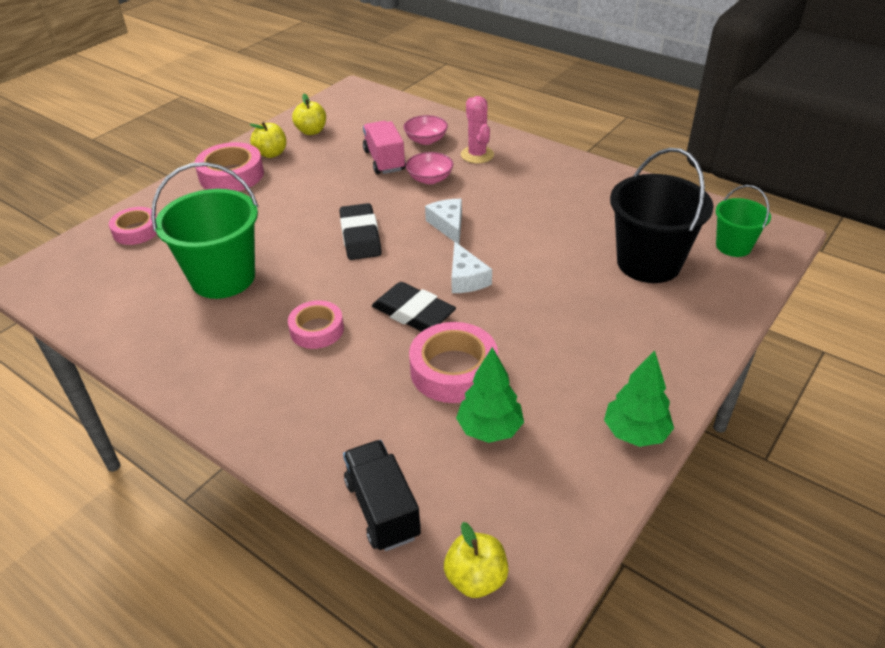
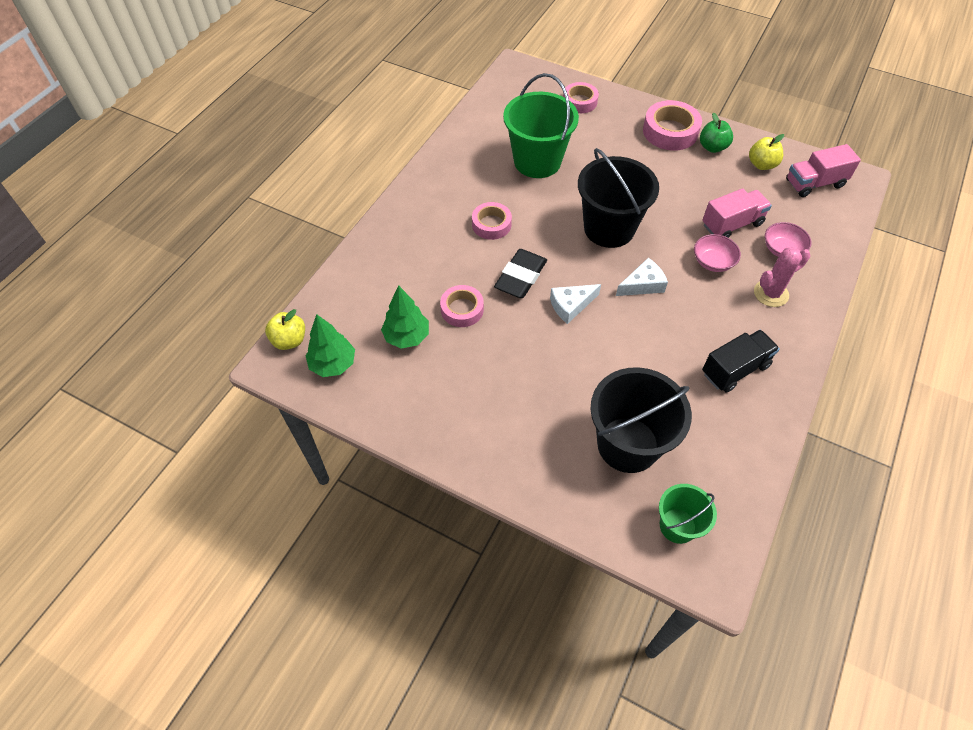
camera: 80 degrees right, 15 degrees up
yellow apple [249,122,286,158] -> green apple [700,113,733,153]
black eraser [339,203,382,260] -> black bucket [578,148,659,248]
black truck [343,440,421,551] -> black truck moved to [702,330,780,393]
pink tape [409,322,498,403] -> pink tape [440,285,484,327], size x0.65
green tree [604,350,674,447] -> green tree moved to [306,314,355,377]
none -> pink truck [786,144,861,197]

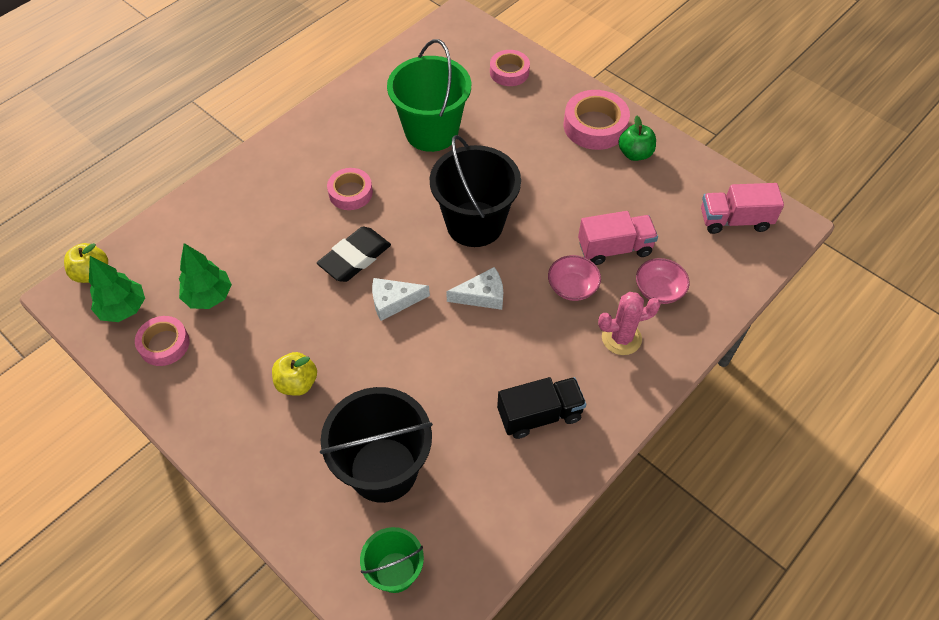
camera: 15 degrees right, 0 degrees up
pink tape [440,285,484,327] -> pink tape moved to [135,316,190,366]
yellow apple [749,134,784,170] -> yellow apple moved to [272,352,317,396]

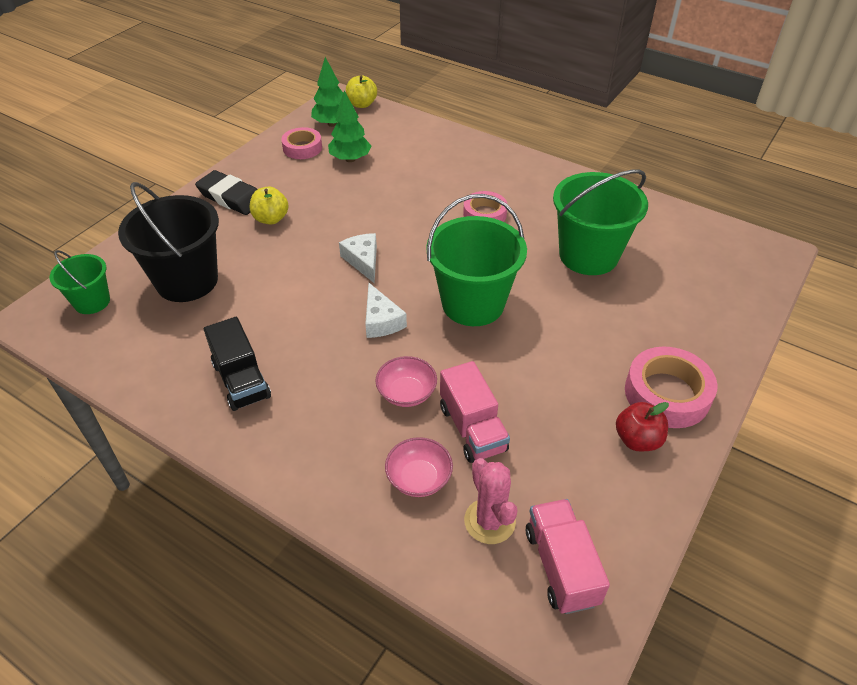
camera: 80 degrees right, 10 degrees down
black eraser [317,227,391,282] -> black eraser moved to [195,170,257,215]
black bucket [430,135,521,247] -> green bucket [426,194,527,326]
pink tape [490,50,530,86] -> none
pink cactus [598,292,661,355] -> pink cactus moved to [464,458,517,544]
green apple [619,116,656,161] -> red apple [616,402,669,451]

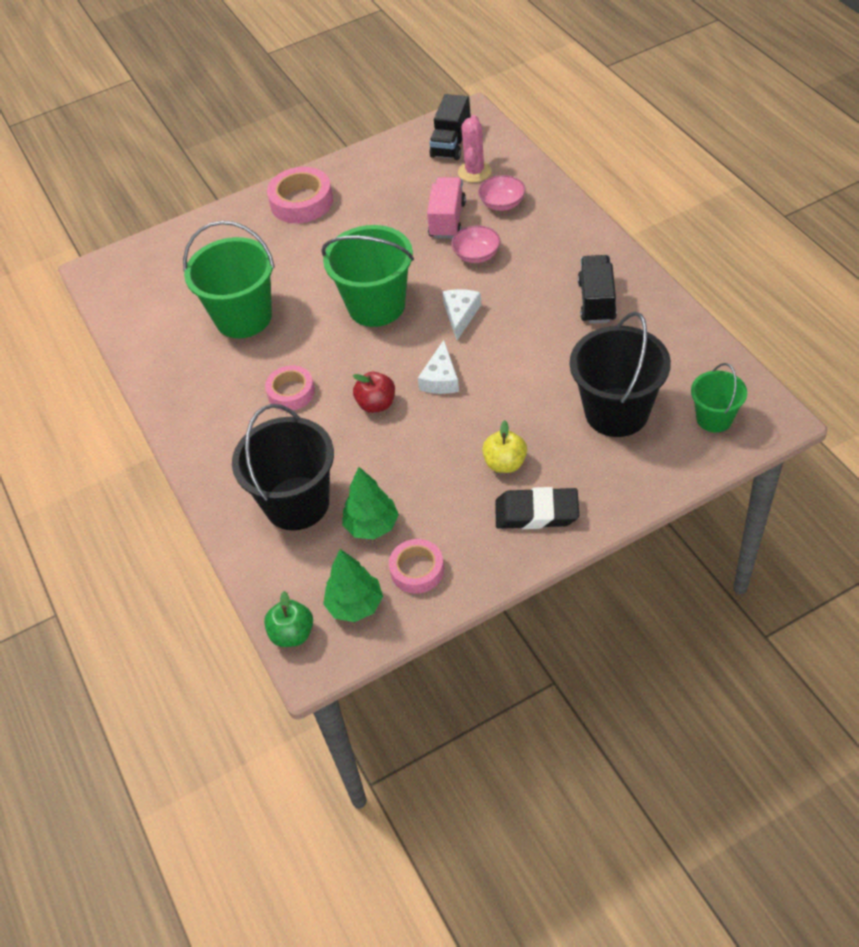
camera: 145 degrees left, 5 degrees up
black eraser [195,170,257,215] -> black eraser turned 60 degrees counterclockwise [495,487,579,529]
yellow apple [346,75,377,108] -> green apple [264,591,313,647]
pink truck [526,499,610,614] -> black truck [429,94,471,160]
red apple [616,402,669,451] -> red apple moved to [353,372,395,413]
none -> black bucket [232,404,334,530]

